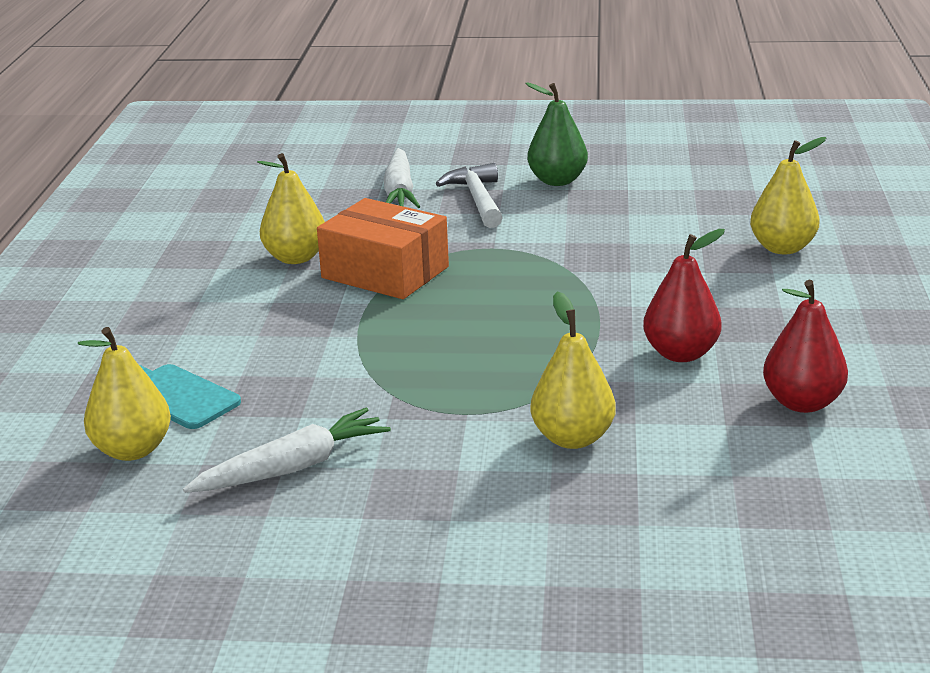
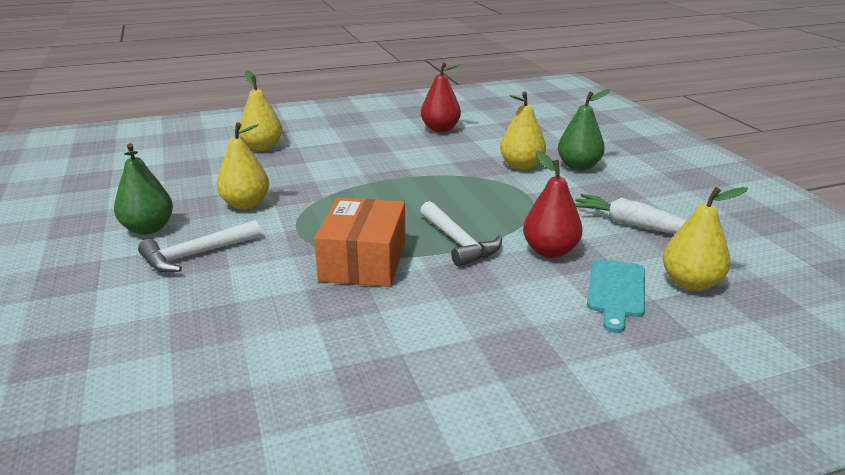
camera: 115 degrees left, 0 degrees up
yellow pear [257,153,325,264] -> yellow pear moved to [216,122,269,209]
white carrot [383,148,420,208] -> none
red pear [643,229,725,362] -> red pear moved to [523,151,582,258]
none -> white hammer [420,201,502,267]
none -> green pear [558,89,610,171]

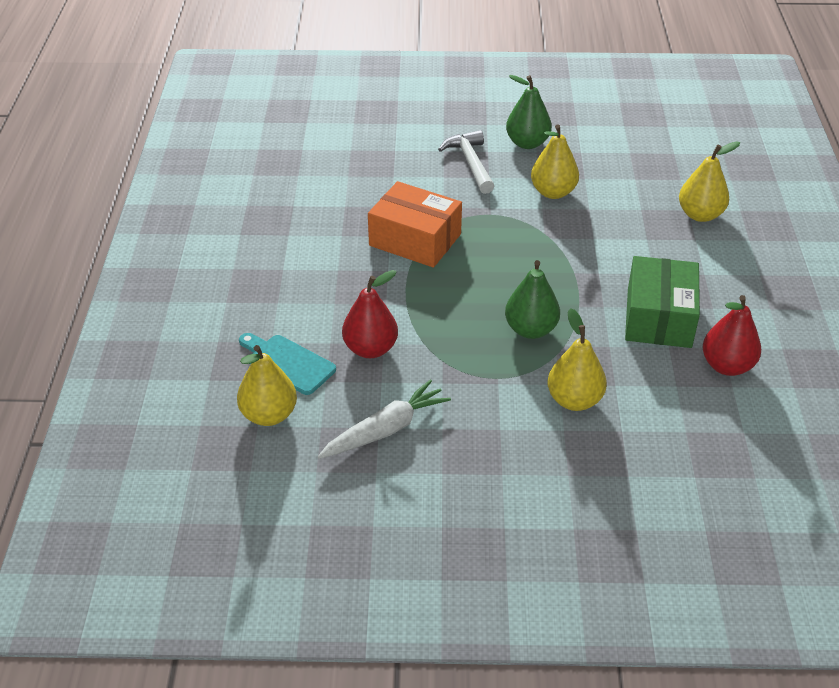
camera: 110 degrees right, 15 degrees up
white hammer [420,201,502,267] -> none
green pear [558,89,610,171] -> green pear moved to [505,260,560,339]
none -> green box [625,256,700,348]

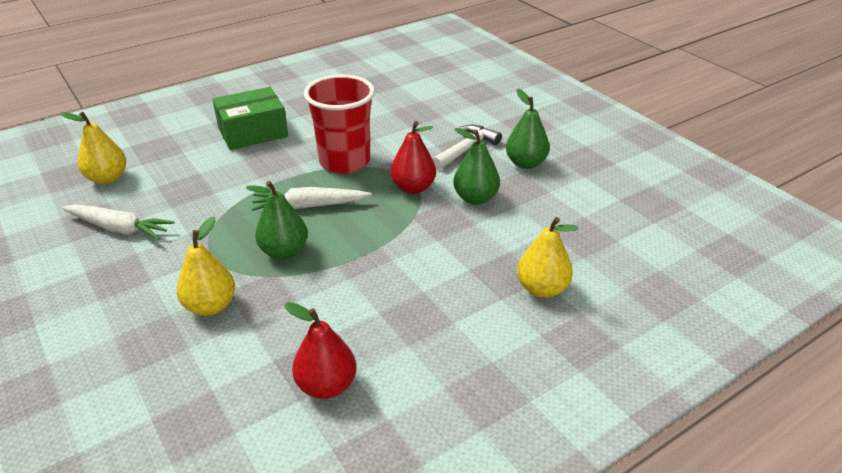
camera: 55 degrees right, 5 degrees down
turquoise cutting board [239,333,336,395] -> none
red pear [342,270,398,358] -> red pear moved to [391,121,436,194]
orange box [368,181,462,268] -> red cup [304,74,375,174]
yellow pear [531,124,579,199] -> green pear [453,128,500,205]
green box [625,256,700,348] -> green box moved to [212,87,288,150]
none -> white carrot [252,187,372,211]

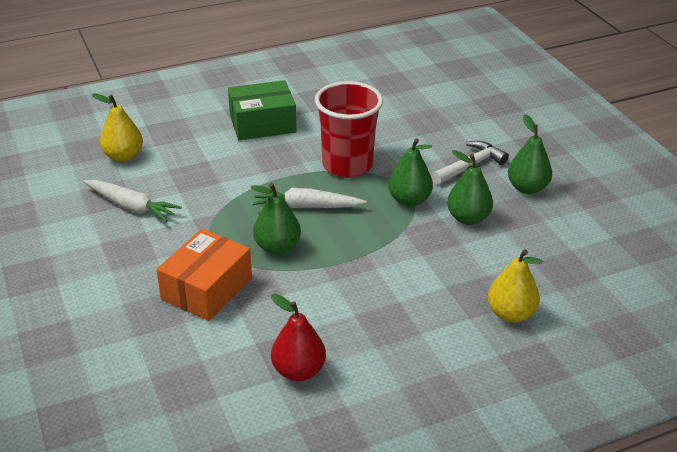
camera: 10 degrees right, 0 degrees up
yellow pear [177,217,235,316] -> orange box [157,229,252,321]
red pear [391,121,436,194] -> green pear [388,138,433,207]

